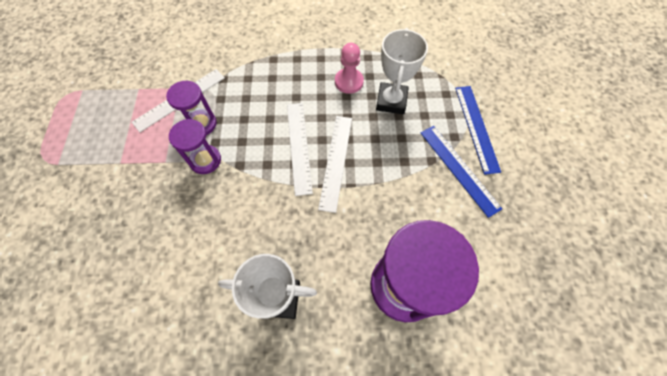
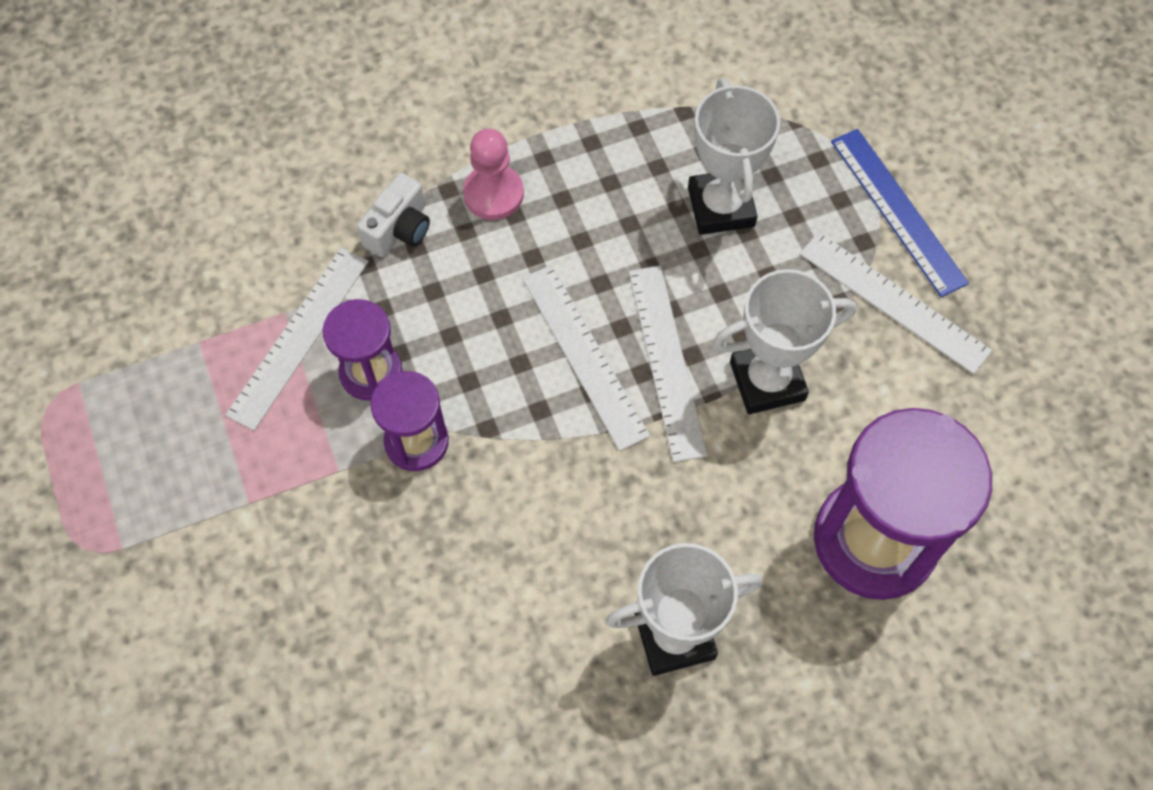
camera: 20 degrees left, 0 degrees up
pink pawn [335,43,364,94] -> pink pawn moved to [463,129,524,220]
blue ruler [421,126,502,218] -> white ruler [800,232,992,374]
none -> white camera [357,173,430,257]
none -> white trophy [713,269,856,414]

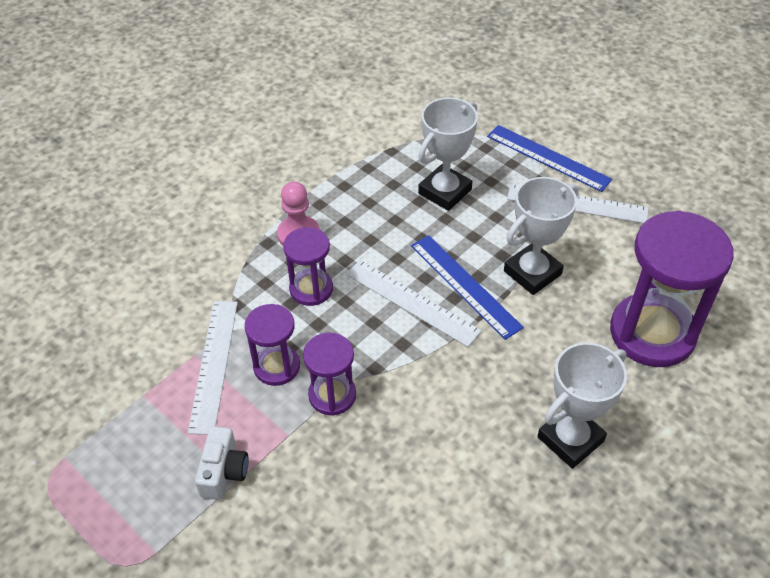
camera: 25 degrees left, 15 degrees down
white camera [357,173,430,257] -> white camera moved to [195,426,249,500]
white ruler [629,266,707,462] -> blue ruler [411,235,524,340]
white trophy [688,78,780,235] -> white trophy turned 75 degrees clockwise [418,98,478,211]
none -> purple hourglass [283,227,333,306]

